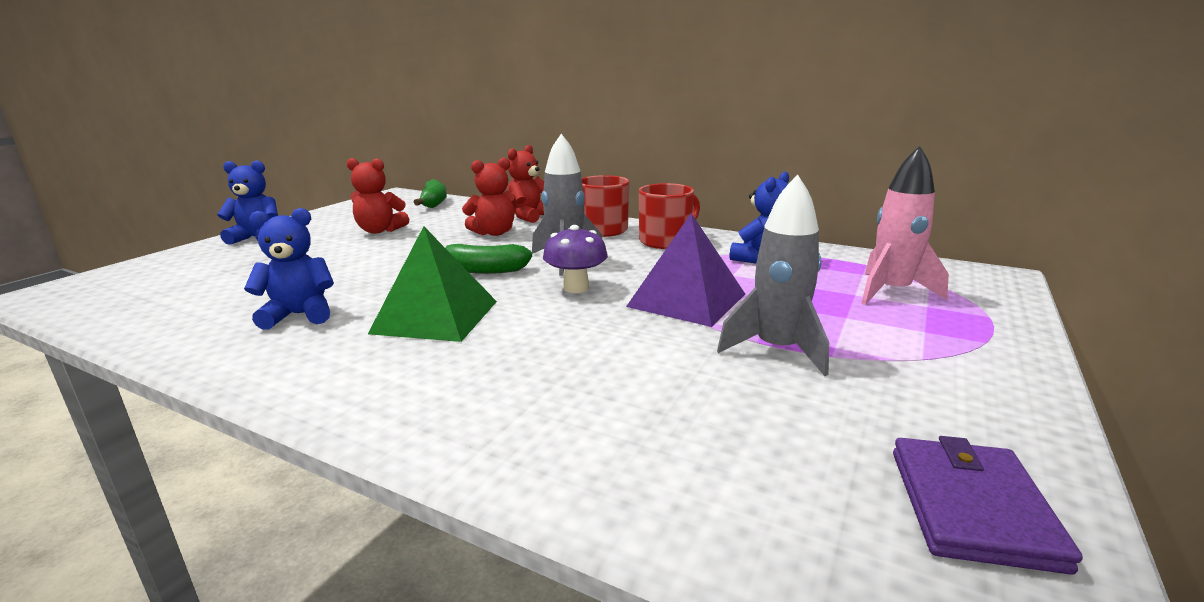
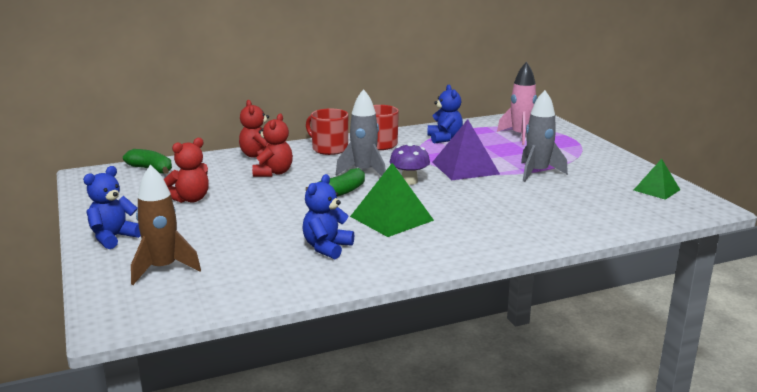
camera: 50 degrees left, 0 degrees up
purple wallet [893,436,1083,575] -> green pyramid [634,159,680,200]
none -> brown rocket [131,165,201,285]

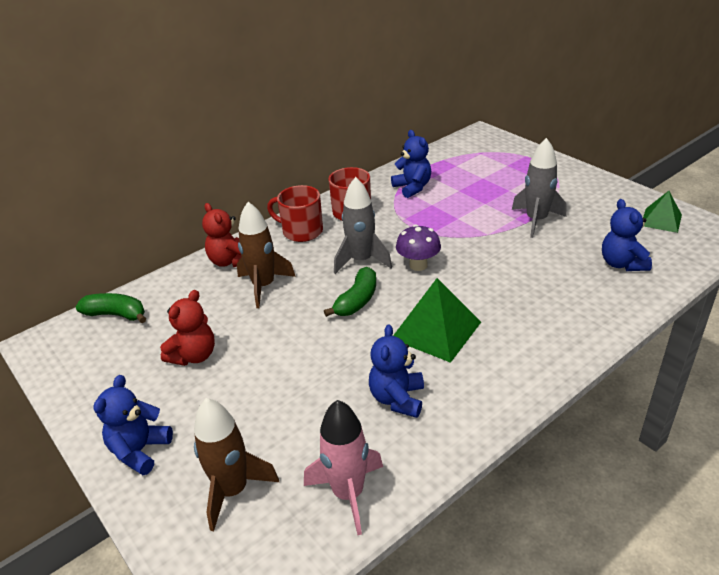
camera: 15 degrees left, 15 degrees up
red teddy bear [252,114,293,177] -> brown rocket [237,202,296,308]
purple pyramid [432,119,500,180] -> none
pink rocket [497,62,537,145] -> pink rocket moved to [304,400,383,535]
none -> blue teddy bear [602,199,652,271]

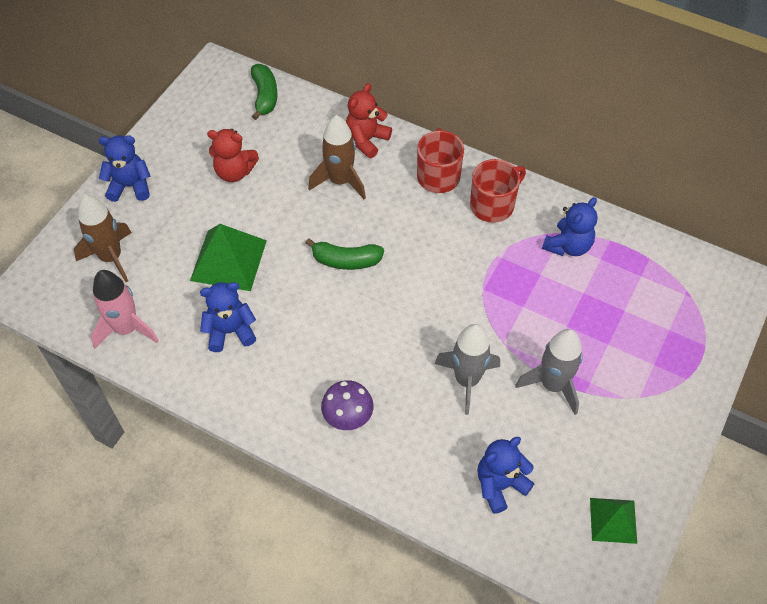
camera: 65 degrees right, 20 degrees up
grey rocket [334,177,392,274] -> grey rocket moved to [434,324,500,415]
green pyramid [393,278,481,363] -> green pyramid moved to [190,224,267,291]
purple mushroom [396,224,441,271] -> purple mushroom moved to [321,380,373,430]

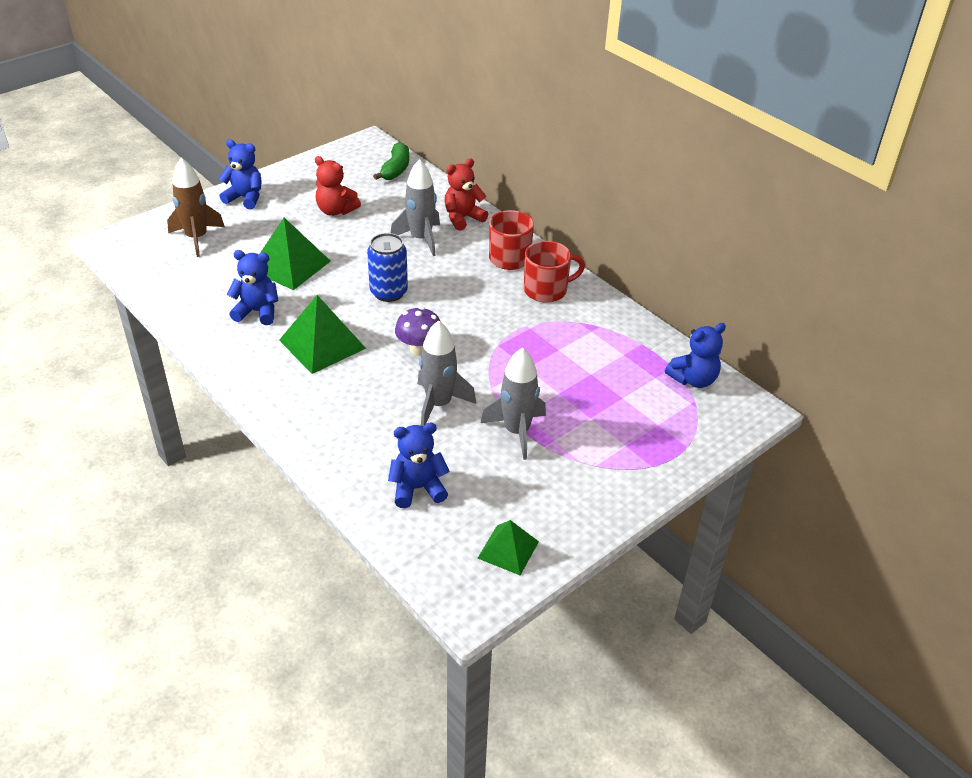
camera: 20 degrees right, 15 degrees down
pink rocket [91,270,159,348] -> none
green banana [305,238,384,270] -> blue can [367,233,408,302]
brown rocket [308,115,366,199] -> grey rocket [391,159,440,256]
purple mushroom [321,380,373,430] -> purple mushroom moved to [395,307,441,356]
blue teddy bear [542,197,597,256] -> blue teddy bear moved to [665,323,726,388]
none -> green pyramid [279,295,366,374]

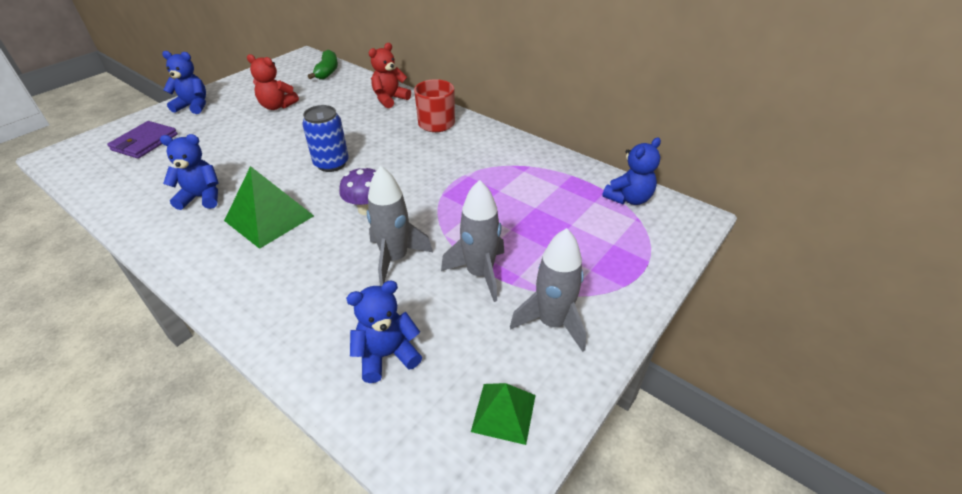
camera: 10 degrees left, 0 degrees up
brown rocket [167,158,225,257] -> purple wallet [107,121,178,159]
green pyramid [260,218,331,290] -> none
grey rocket [391,159,440,256] -> grey rocket moved to [510,228,586,352]
red mug [524,241,585,303] -> none

